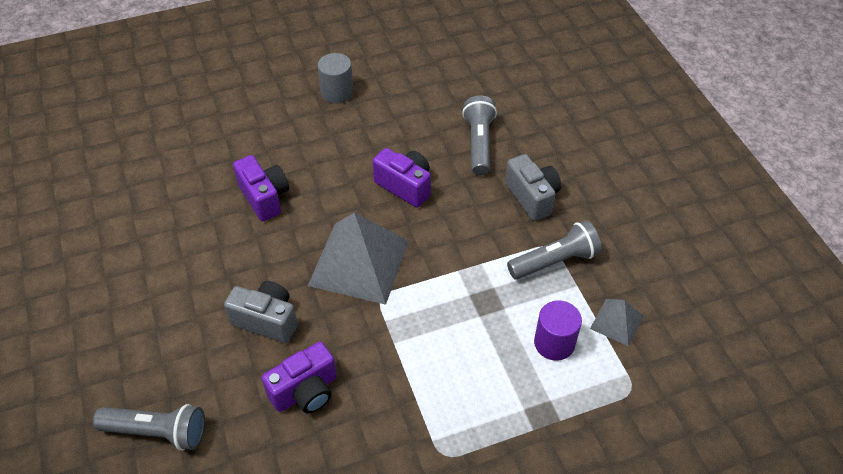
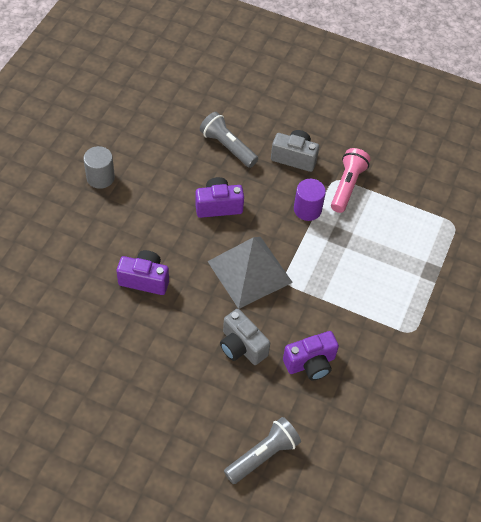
camera: 50 degrees left, 5 degrees up
grey camera [224,281,298,343] -> grey camera turned 105 degrees counterclockwise [220,309,270,365]
purple camera [262,342,337,414] -> purple camera turned 60 degrees clockwise [283,331,339,380]
grey flashlight [507,220,602,280] -> pink flashlight [331,148,370,213]
purple cylinder [534,300,582,361] -> purple cylinder moved to [294,179,326,221]
grey pyramid [590,299,643,347] -> none

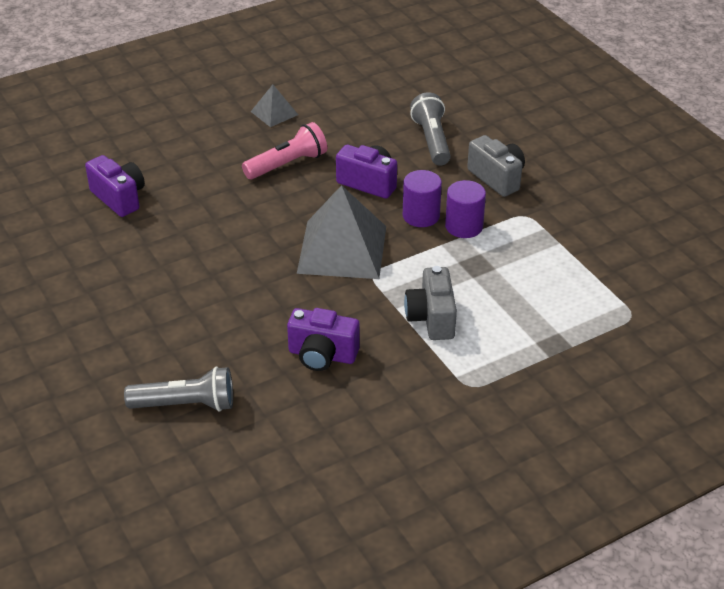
camera: 40 degrees right, 15 degrees down
grey cylinder [83,146,115,189] -> grey pyramid [251,85,298,127]
purple camera [117,250,169,295] -> purple camera moved to [85,155,145,217]
grey camera [220,309,270,365] -> grey camera moved to [404,266,457,340]
pink flashlight [331,148,370,213] -> pink flashlight moved to [242,122,327,179]
none -> purple cylinder [403,170,442,227]

